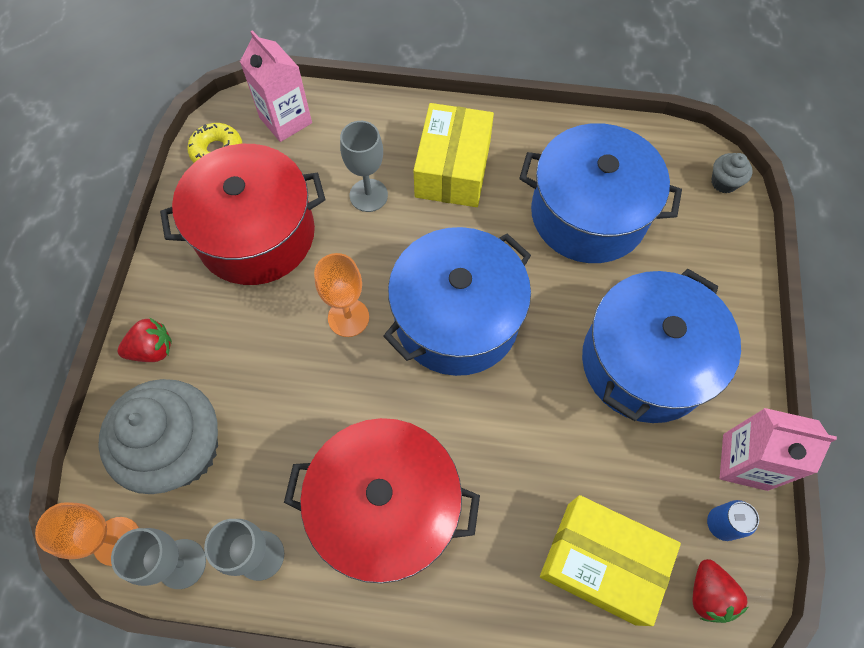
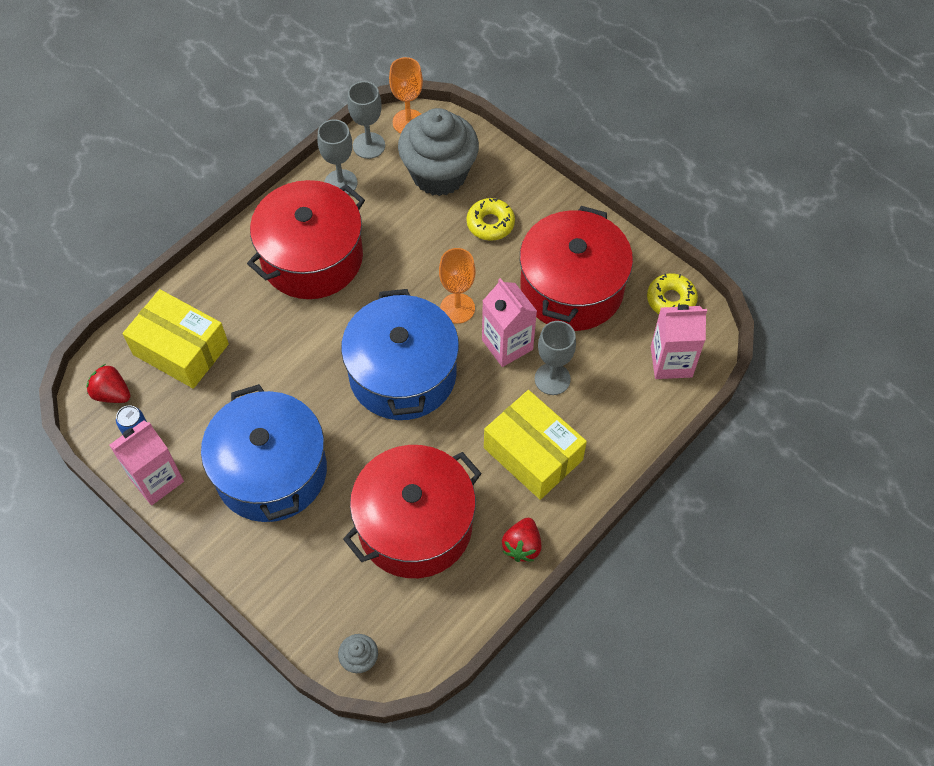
camera: 125 degrees right, 5 degrees down
red strawberry [118,317,172,362] -> red strawberry moved to [502,518,541,562]
blue pot [519,123,682,263] -> red pot [343,445,482,578]
yellow box [540,495,681,626] -> yellow box turned 60 degrees clockwise [123,289,229,389]
none -> yellow donut [466,198,515,241]
none -> pink carton [482,278,537,367]

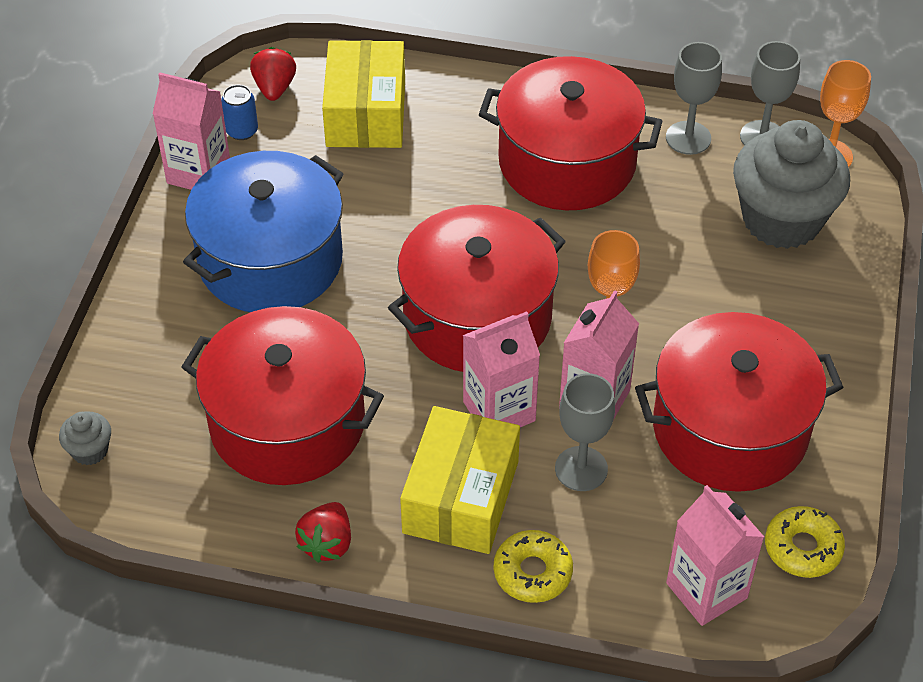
camera: 60 degrees right, 10 degrees down
blue pot [341,289,459,420] -> red pot [388,205,566,372]
yellow donut [466,198,515,241] -> yellow donut moved to [494,530,573,603]
red strawberry [502,518,541,562] -> red strawberry turned 60 degrees counterclockwise [295,502,351,563]
none -> pink carton [463,312,540,427]

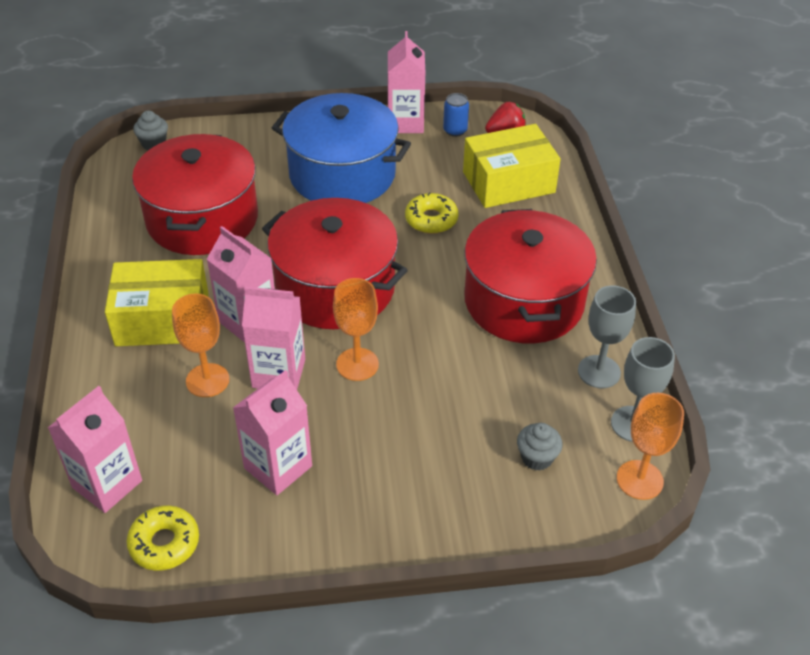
camera: 70 degrees right, 5 degrees down
red strawberry [295,502,351,563] -> none
yellow donut [494,530,573,603] -> yellow donut moved to [405,192,459,234]
grey goblet [555,373,615,491] -> orange goblet [172,294,229,397]
red pot [635,312,844,492] -> pink carton [233,370,312,495]
grey cupcake [733,120,850,249] -> grey cupcake [517,423,563,471], size x0.41

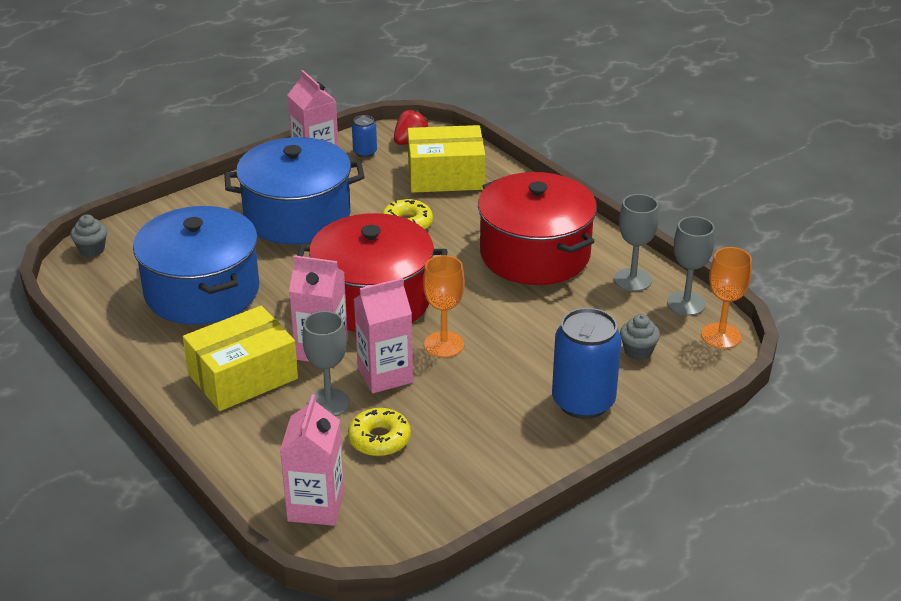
camera: 30 degrees left, 10 degrees down
yellow donut [127,506,199,571] -> yellow donut moved to [348,408,411,456]
red pot [132,134,258,255] -> blue pot [133,206,259,324]
orange goblet [172,294,229,397] -> grey goblet [302,311,350,417]
pink carton [233,370,312,495] -> none
yellow box [463,124,561,208] -> yellow box turned 45 degrees clockwise [408,125,485,193]
none -> blue can [552,308,621,419]

